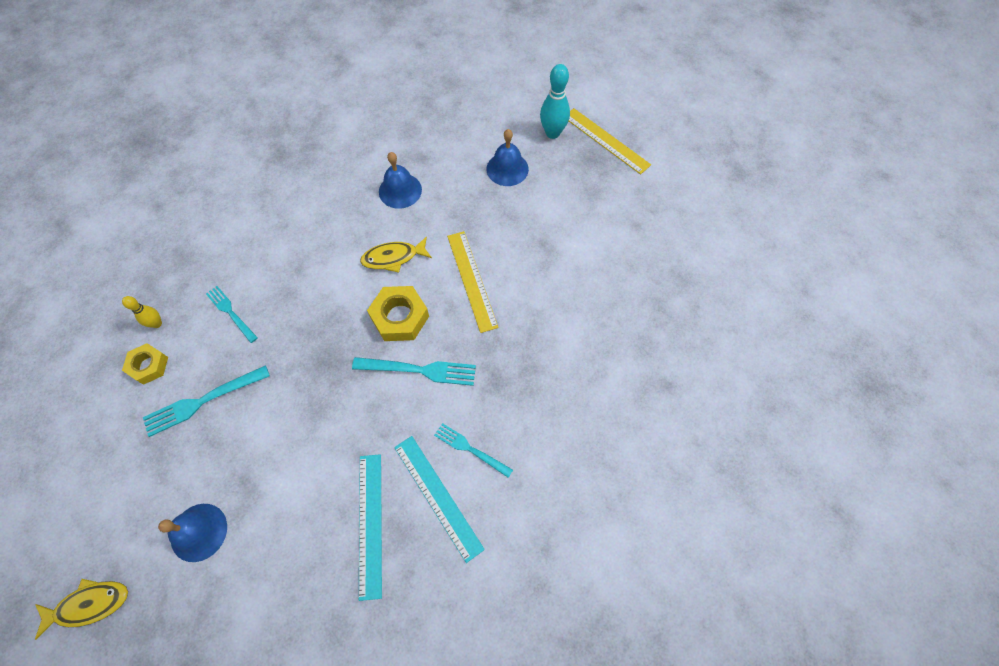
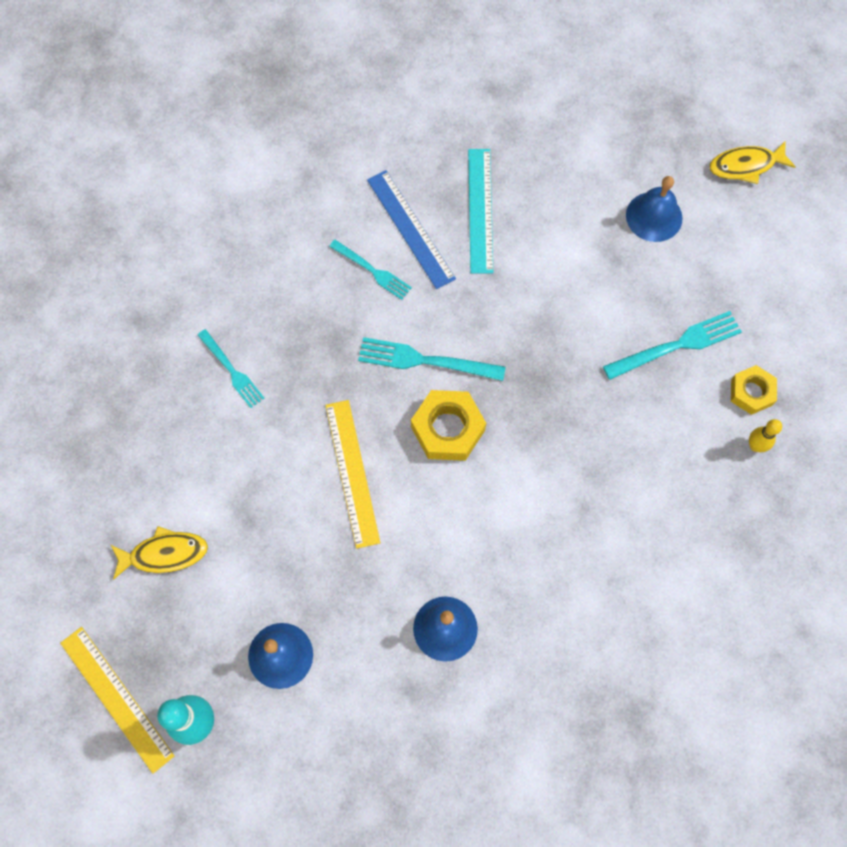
camera: 175 degrees left, 5 degrees up
turquoise fork [206,286,258,343] -> turquoise fork moved to [198,329,265,408]
yellow fish [360,236,432,273] -> yellow fish moved to [111,526,208,580]
turquoise ruler [394,436,485,563] -> blue ruler [367,170,456,289]

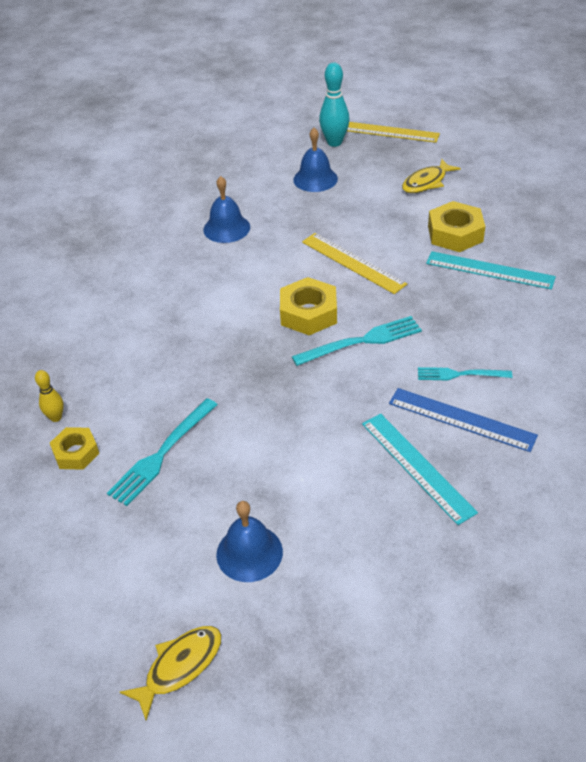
camera: 150 degrees right, 25 degrees down
turquoise fork [198,329,265,408] -> turquoise ruler [426,251,556,290]
none -> yellow nut [428,201,485,252]

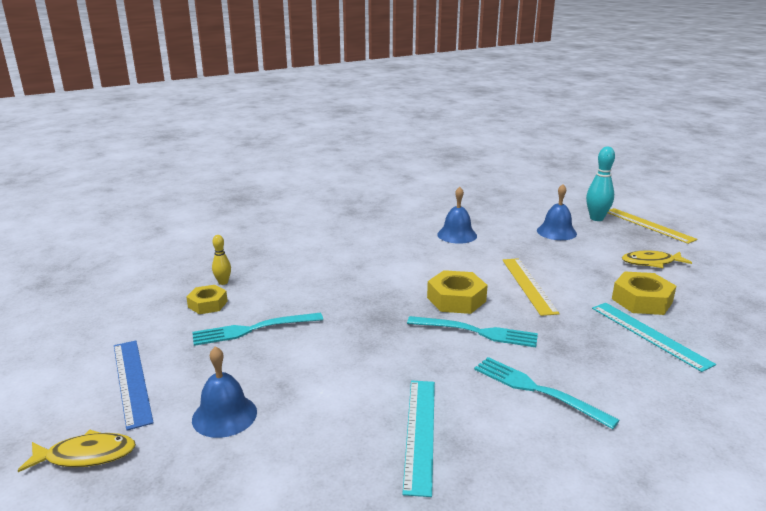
camera: 35 degrees right, 20 degrees down
blue ruler [389,388,538,452] -> blue ruler moved to [114,340,154,430]
turquoise fork [418,367,512,380] -> turquoise fork [474,357,620,429], size x1.51

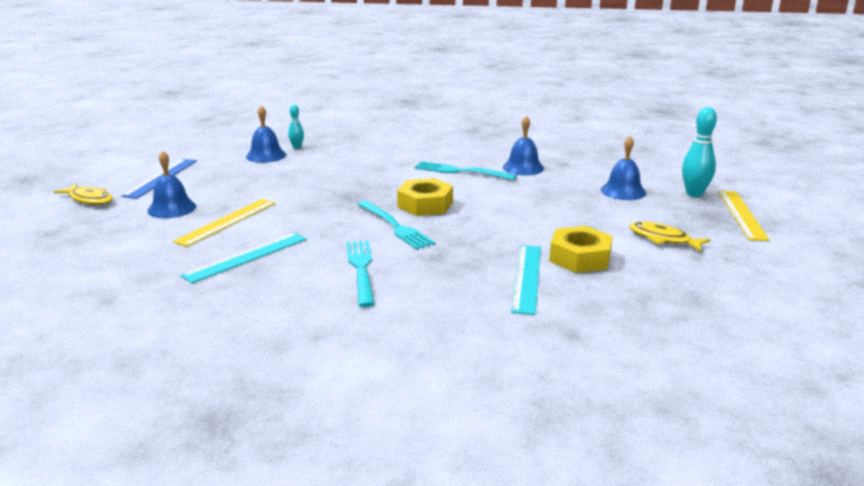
camera: 40 degrees right, 0 degrees up
yellow nut [186,285,228,314] -> blue bell [246,106,286,163]
turquoise fork [192,312,323,346] -> turquoise fork moved to [414,161,517,180]
yellow bowling pin [212,235,231,285] -> turquoise bowling pin [288,105,304,149]
yellow ruler [502,258,560,316] -> yellow ruler moved to [173,199,276,247]

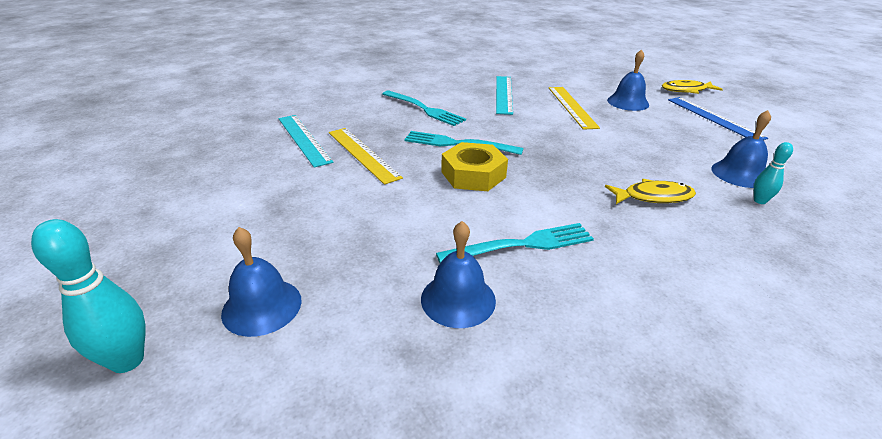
camera: 140 degrees right, 10 degrees up
yellow nut [549,226,613,273] -> none
yellow fish [629,222,710,252] -> yellow fish moved to [605,179,696,204]
yellow ruler [718,191,769,241] -> yellow ruler moved to [329,128,403,185]

